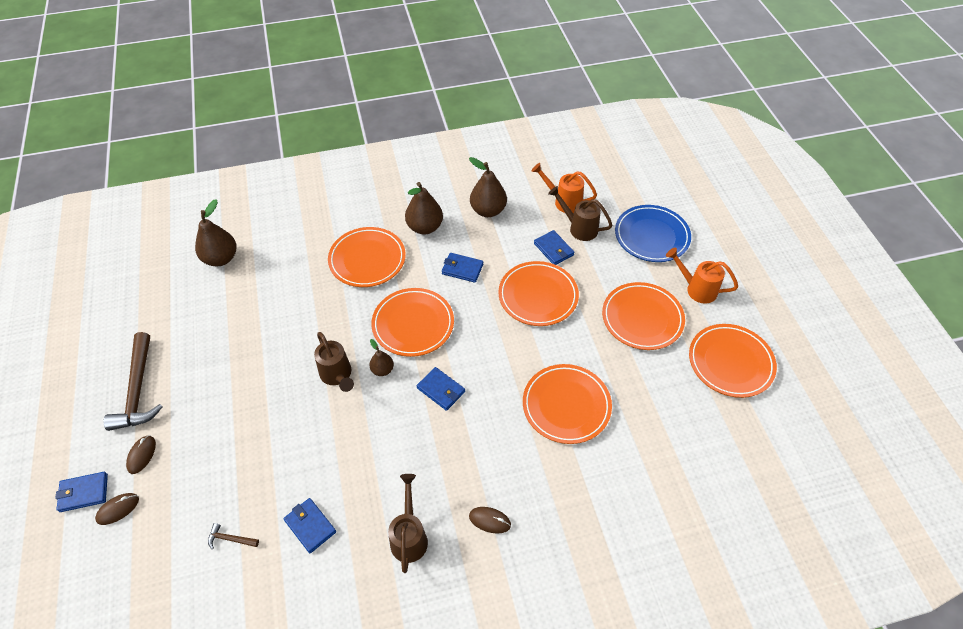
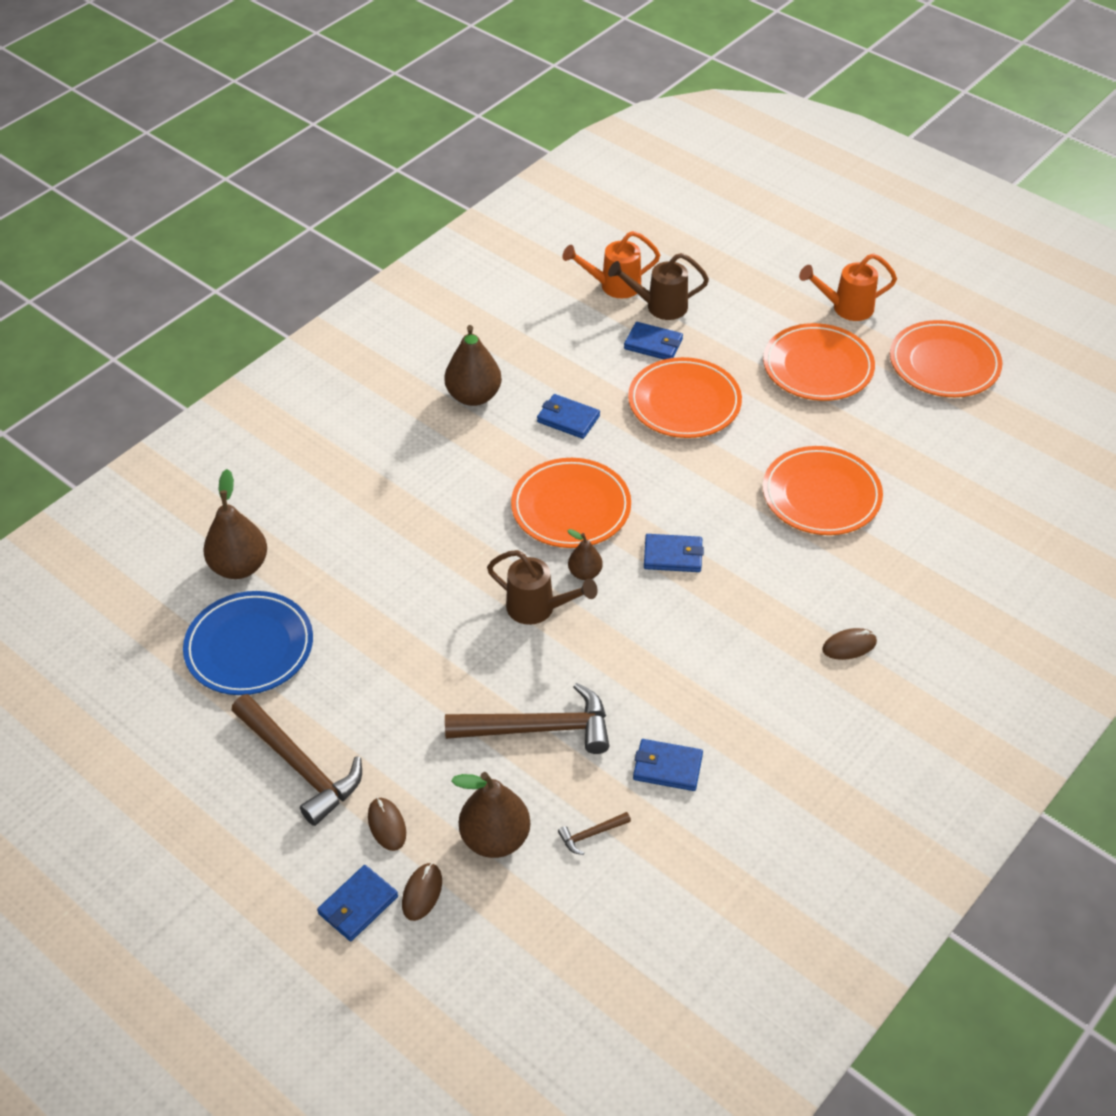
camera: 35 degrees left, 5 degrees down
orange plate [328,227,406,287] -> none
brown watering can [388,474,428,573] -> none
blue wallet [442,253,483,283] -> blue wallet turned 45 degrees clockwise [537,394,600,439]
brown pear [469,157,507,217] -> brown pear moved to [451,772,530,858]
blue plate [615,205,691,262] -> blue plate moved to [183,591,313,695]
none -> brown hammer [445,683,609,754]

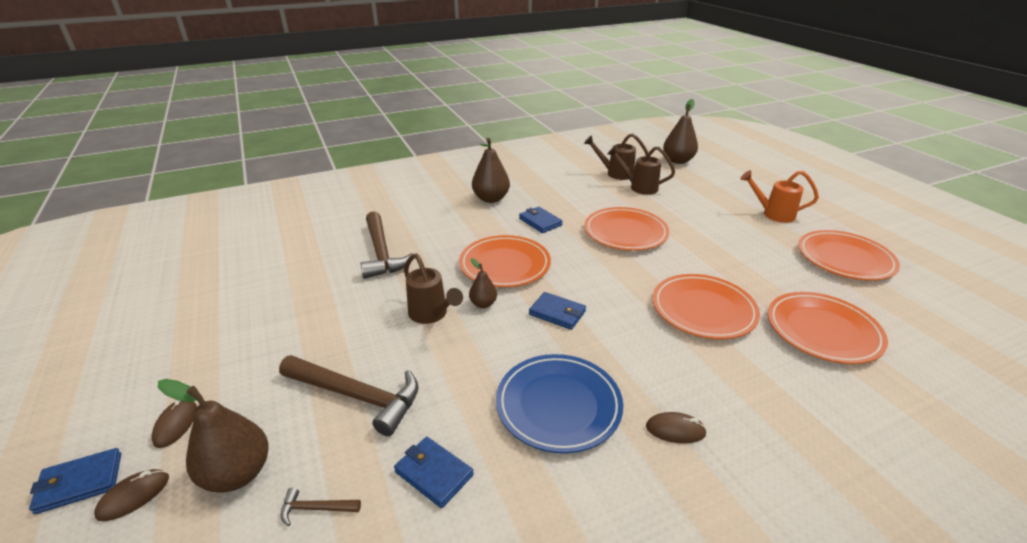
camera: 25 degrees right, 15 degrees down
blue plate [183,591,313,695] -> blue plate moved to [496,354,623,453]
brown pear [203,469,267,579] -> brown pear moved to [663,99,698,164]
brown hammer [231,694,362,826] -> brown hammer moved to [360,211,414,279]
orange watering can [562,231,660,298] -> brown watering can [584,134,648,180]
blue wallet [624,322,683,359] -> none
orange plate [763,323,875,401] -> orange plate moved to [768,292,888,364]

